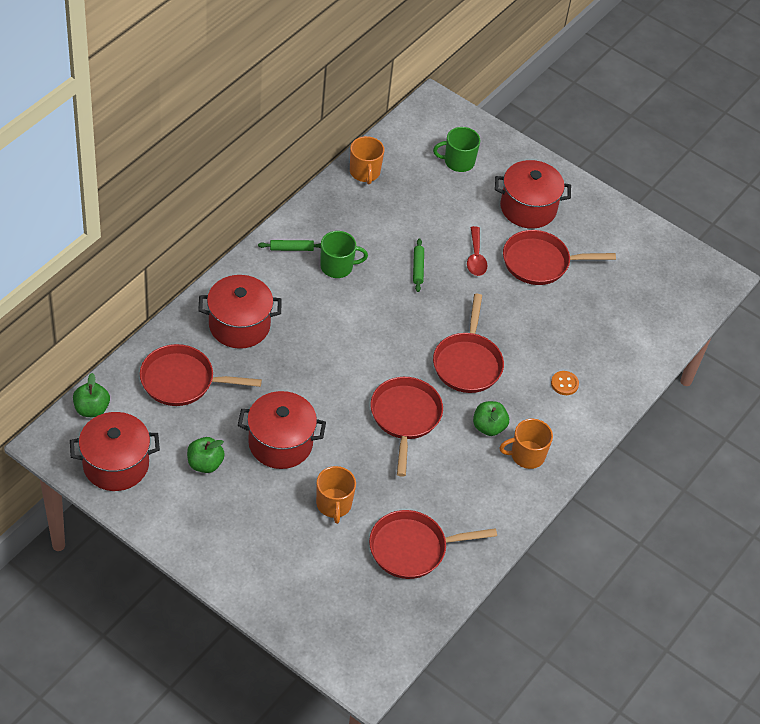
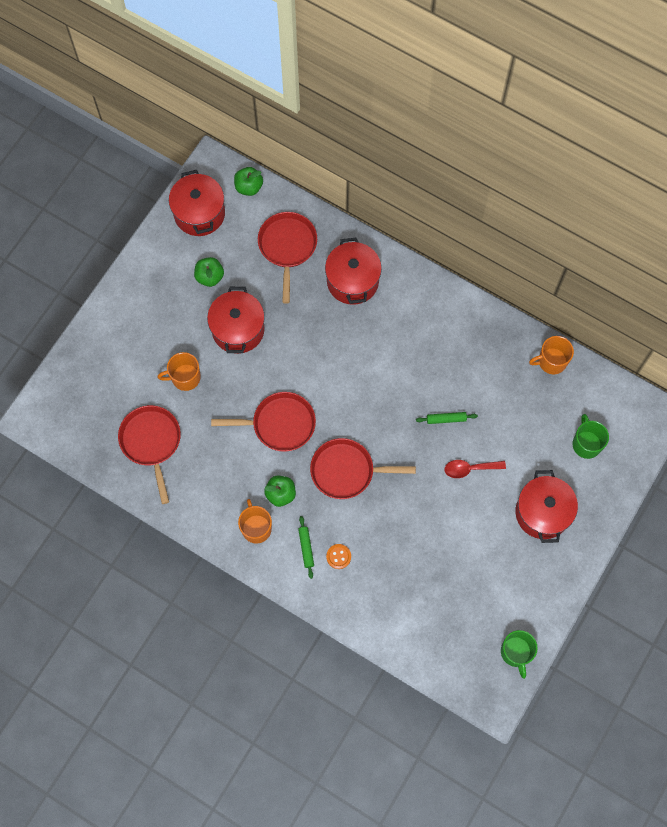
camera: 90 degrees right, 20 degrees up
green rolling pin [258,240,321,251] -> green rolling pin moved to [298,516,314,579]
green mug [320,231,368,278] -> green mug moved to [501,630,538,679]
red pan [503,230,616,285] -> none

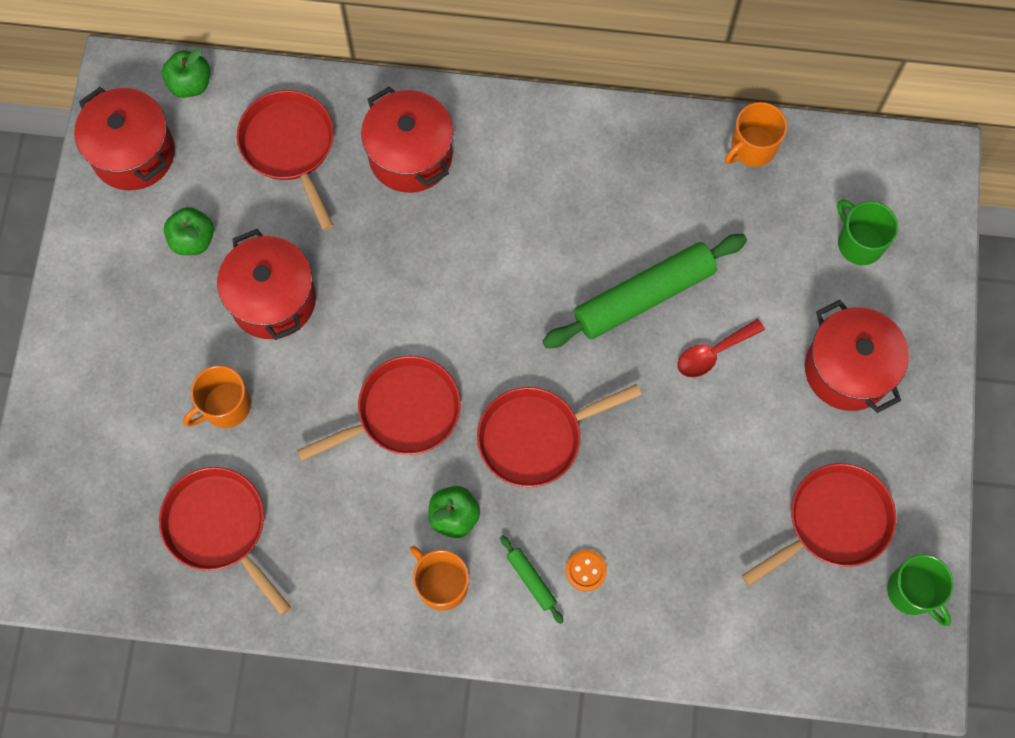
camera: 25 degrees left, 0 degrees up
green rolling pin [416,412,478,424] -> green rolling pin [543,234,747,348], size x2.33
none -> red pan [742,463,897,586]

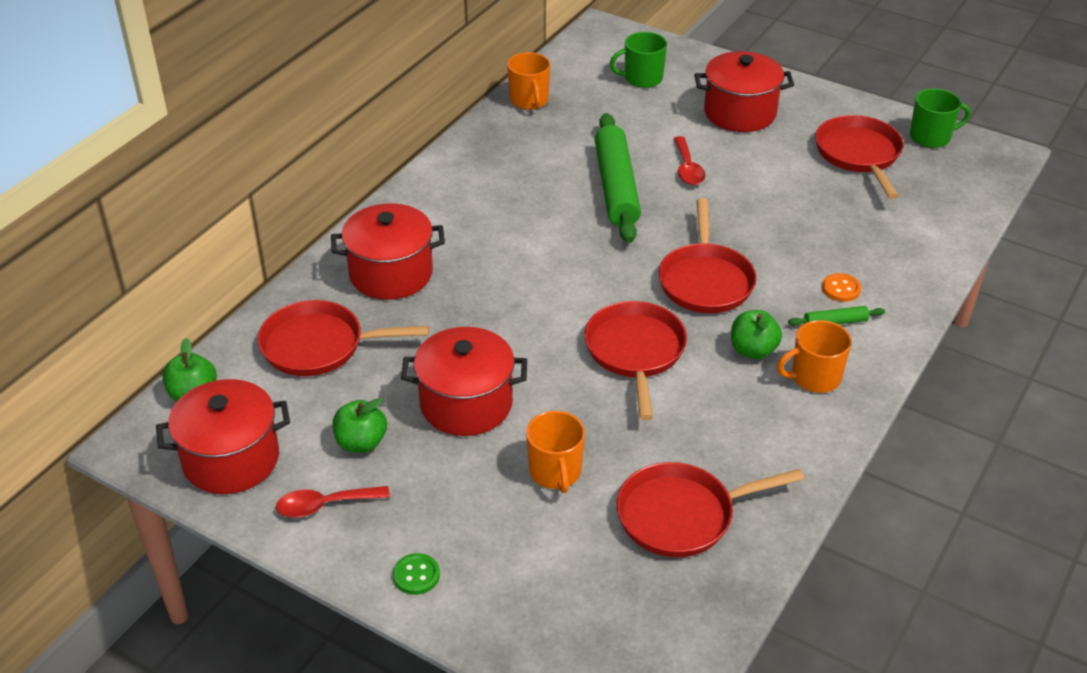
camera: 65 degrees left, 30 degrees down
none -> red spoon [276,486,390,518]
none -> green button [393,553,440,595]

